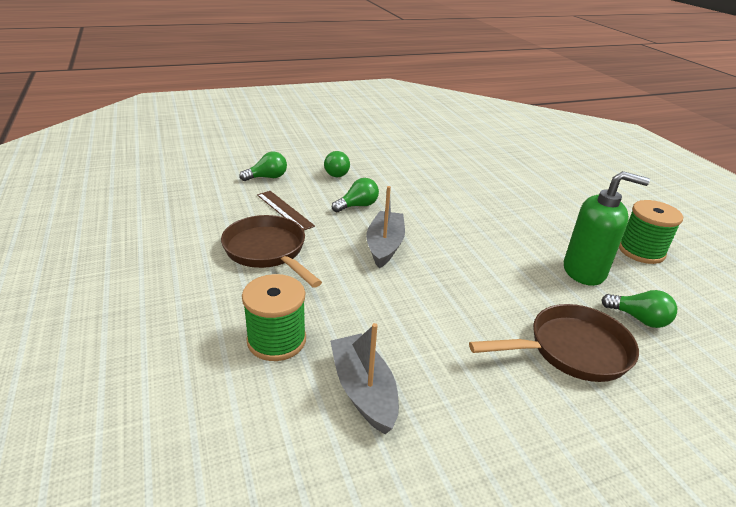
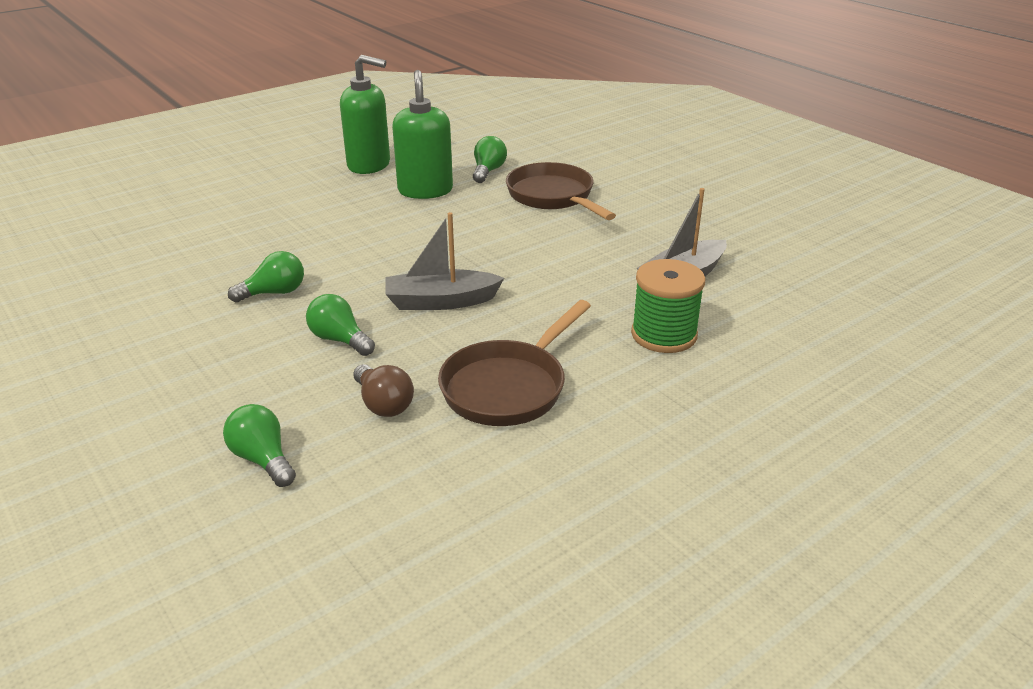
camera: 105 degrees left, 0 degrees up
brown ruler [257,191,315,230] -> brown light bulb [353,364,414,417]
green light bulb [324,151,350,177] -> green light bulb moved to [228,251,304,303]
green spool [619,200,683,264] -> green soap dispenser [340,55,390,174]

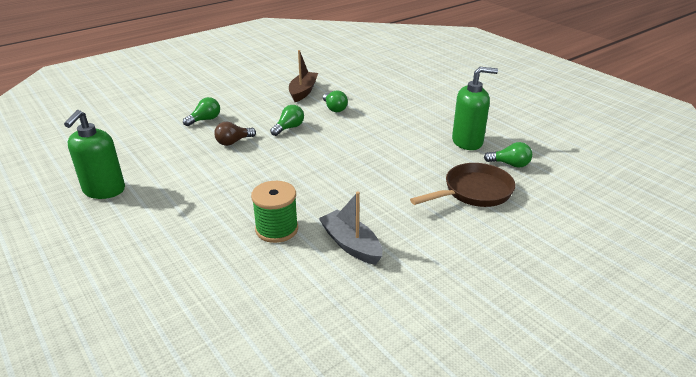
camera: 90 degrees right, 0 degrees up
green soap dispenser [340,55,390,174] -> green soap dispenser moved to [64,110,125,199]
grey boat [385,212,504,310] -> none
brown pan [438,300,591,426] -> none
none -> brown boat [289,50,318,102]

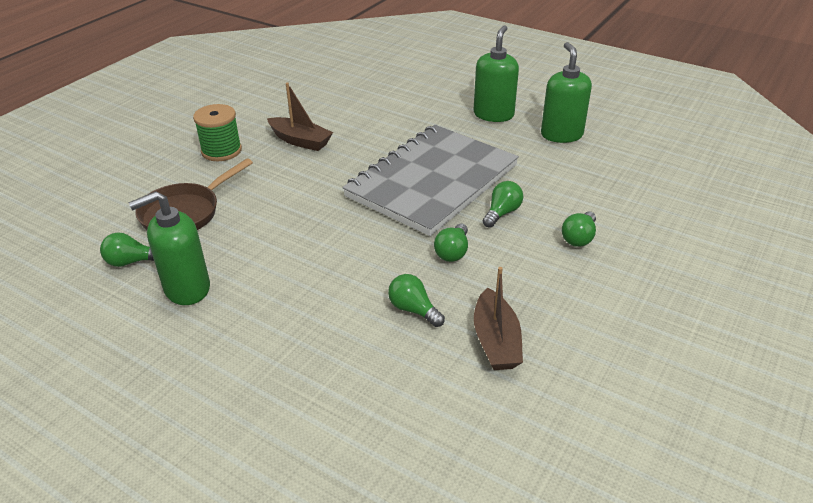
camera: 160 degrees right, 5 degrees up
brown light bulb [214,122,256,146] -> green light bulb [483,181,523,228]
green spool [251,181,298,243] -> green spool moved to [193,104,242,161]
grey boat [319,192,383,265] -> brown boat [267,82,333,151]
none -> grey notebook [342,125,519,236]
none -> green soap dispenser [474,25,519,122]

